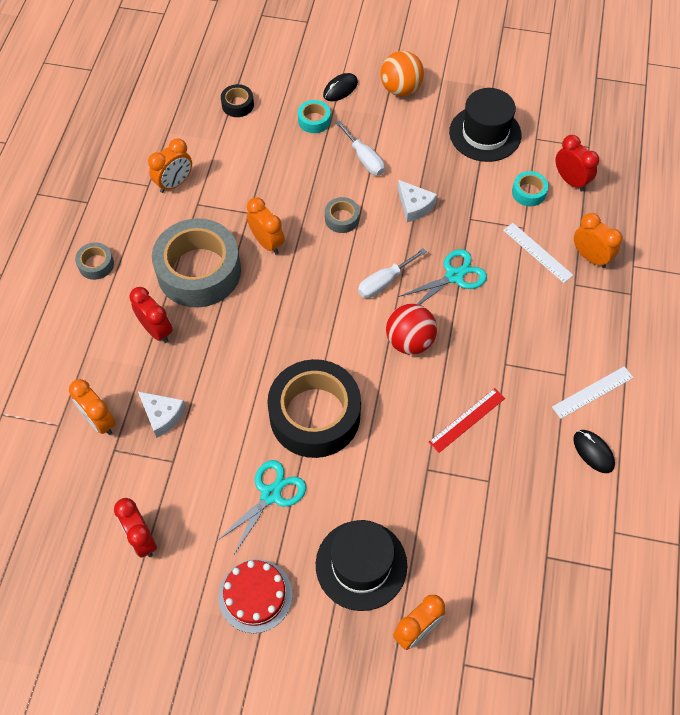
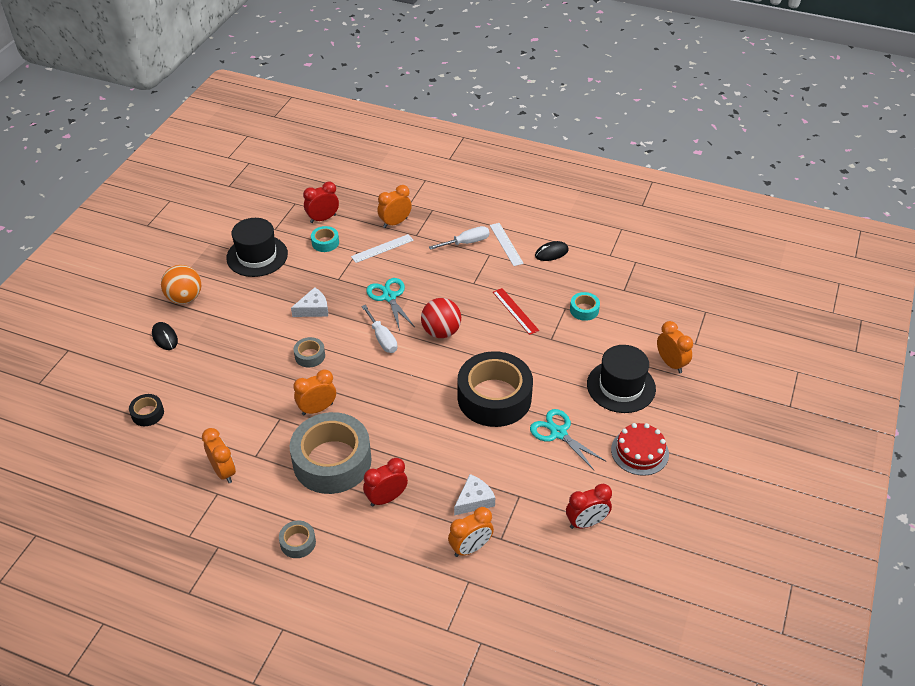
camera: 80 degrees left, 15 degrees down
turquoise tape [298,100,331,133] -> turquoise tape moved to [570,292,600,321]
white screwdriver [336,120,385,176] -> white screwdriver moved to [429,226,490,250]

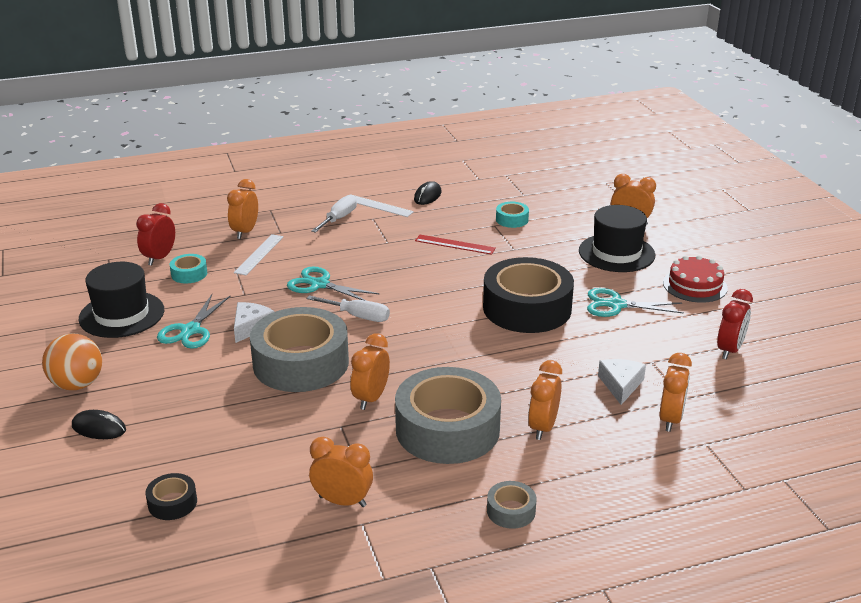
camera: 40 degrees left, 15 degrees down
grey tape [294,337,325,368] -> grey tape [250,307,349,392], size x2.36
red clock [363,458,408,507] -> orange clock [528,360,562,440]
red ball [421,298,461,338] -> none
none -> turquoise scissors [157,294,230,349]

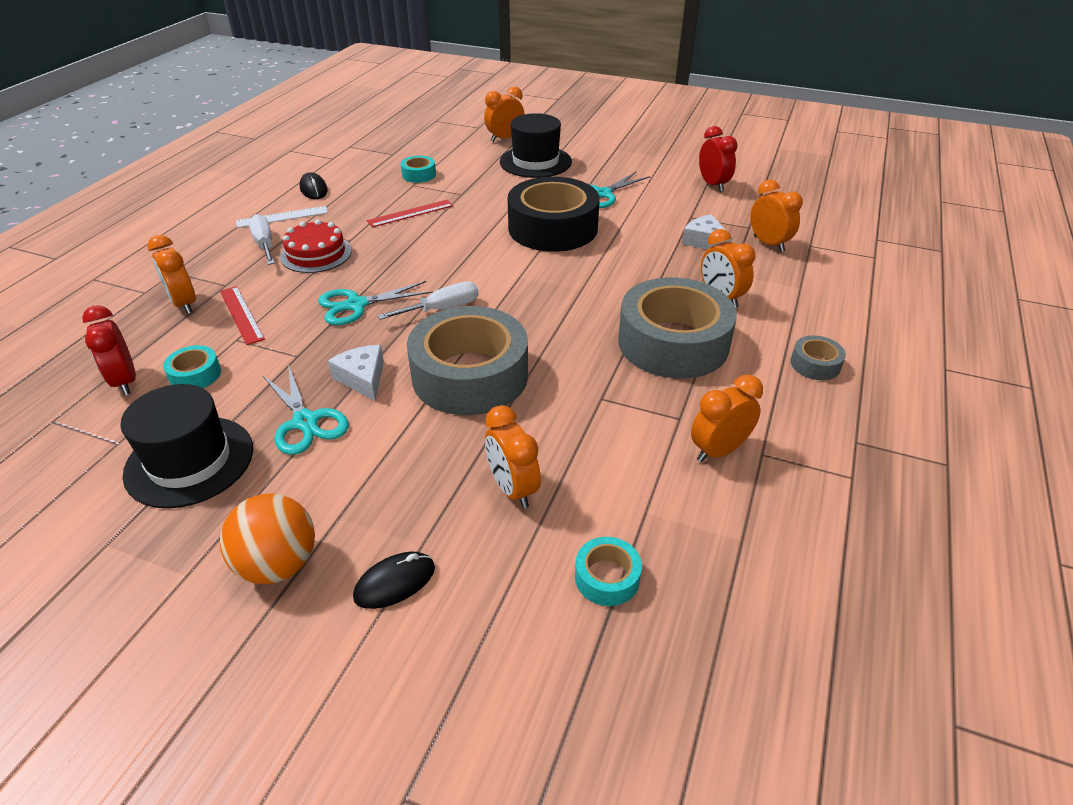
camera: 50 degrees left, 10 degrees up
black tape [145,473,197,520] -> turquoise tape [575,537,642,606]
white ruler [234,234,284,275] -> red ruler [220,286,265,345]
orange clock [351,333,390,410] -> orange clock moved to [485,405,541,508]
red cake [663,255,728,303] -> red cake moved to [280,219,352,273]

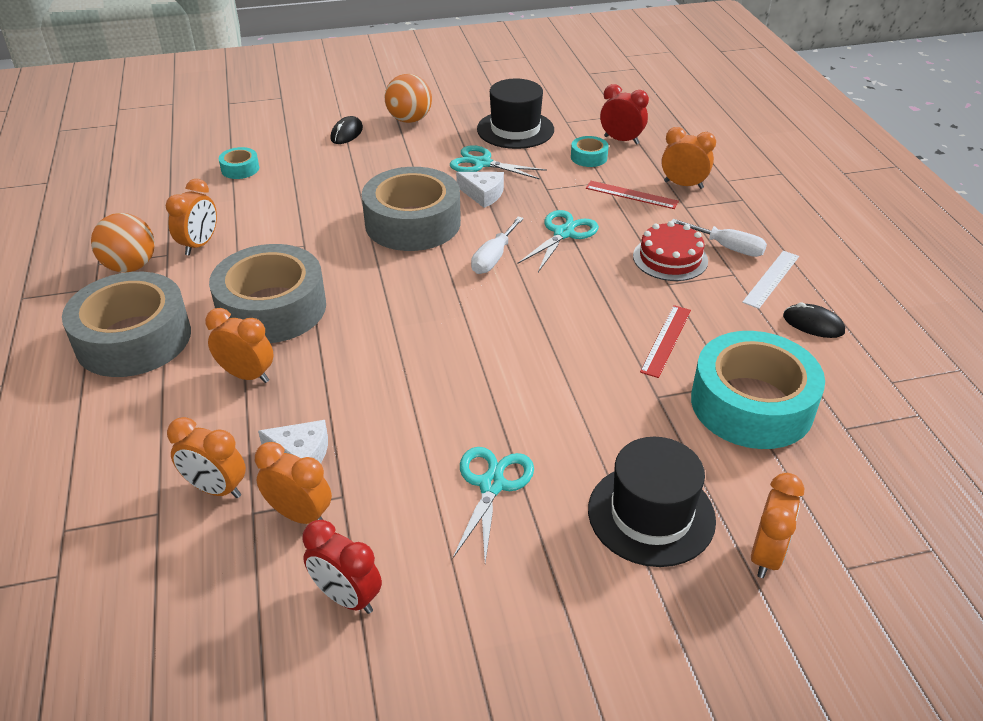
camera: 145 degrees right, 0 degrees up
turquoise tape [401,156,436,183] -> turquoise tape [691,331,825,449], size x2.36
orange clock [485,405,541,508] -> orange clock moved to [255,442,332,524]
black tape [508,177,600,252] -> none
grey tape [791,335,846,380] -> grey tape [62,272,191,377], size x2.36
none -> orange ball [91,213,155,273]

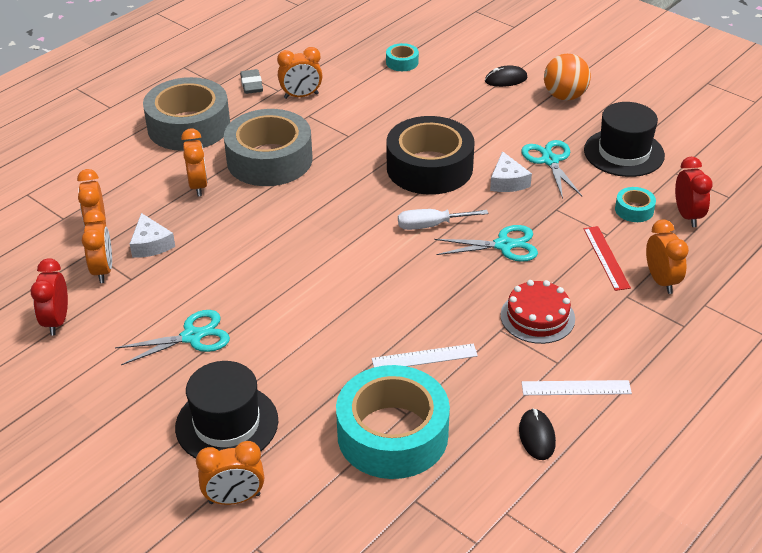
camera: 55 degrees right, 0 degrees up
orange ball [91,213,155,273] -> grey eraser [240,69,263,94]
grey tape [362,167,461,251] -> black tape [386,116,475,195]
red ruler [640,305,691,378] -> white ruler [372,344,478,367]
white screwdriver [672,219,767,257] -> none

